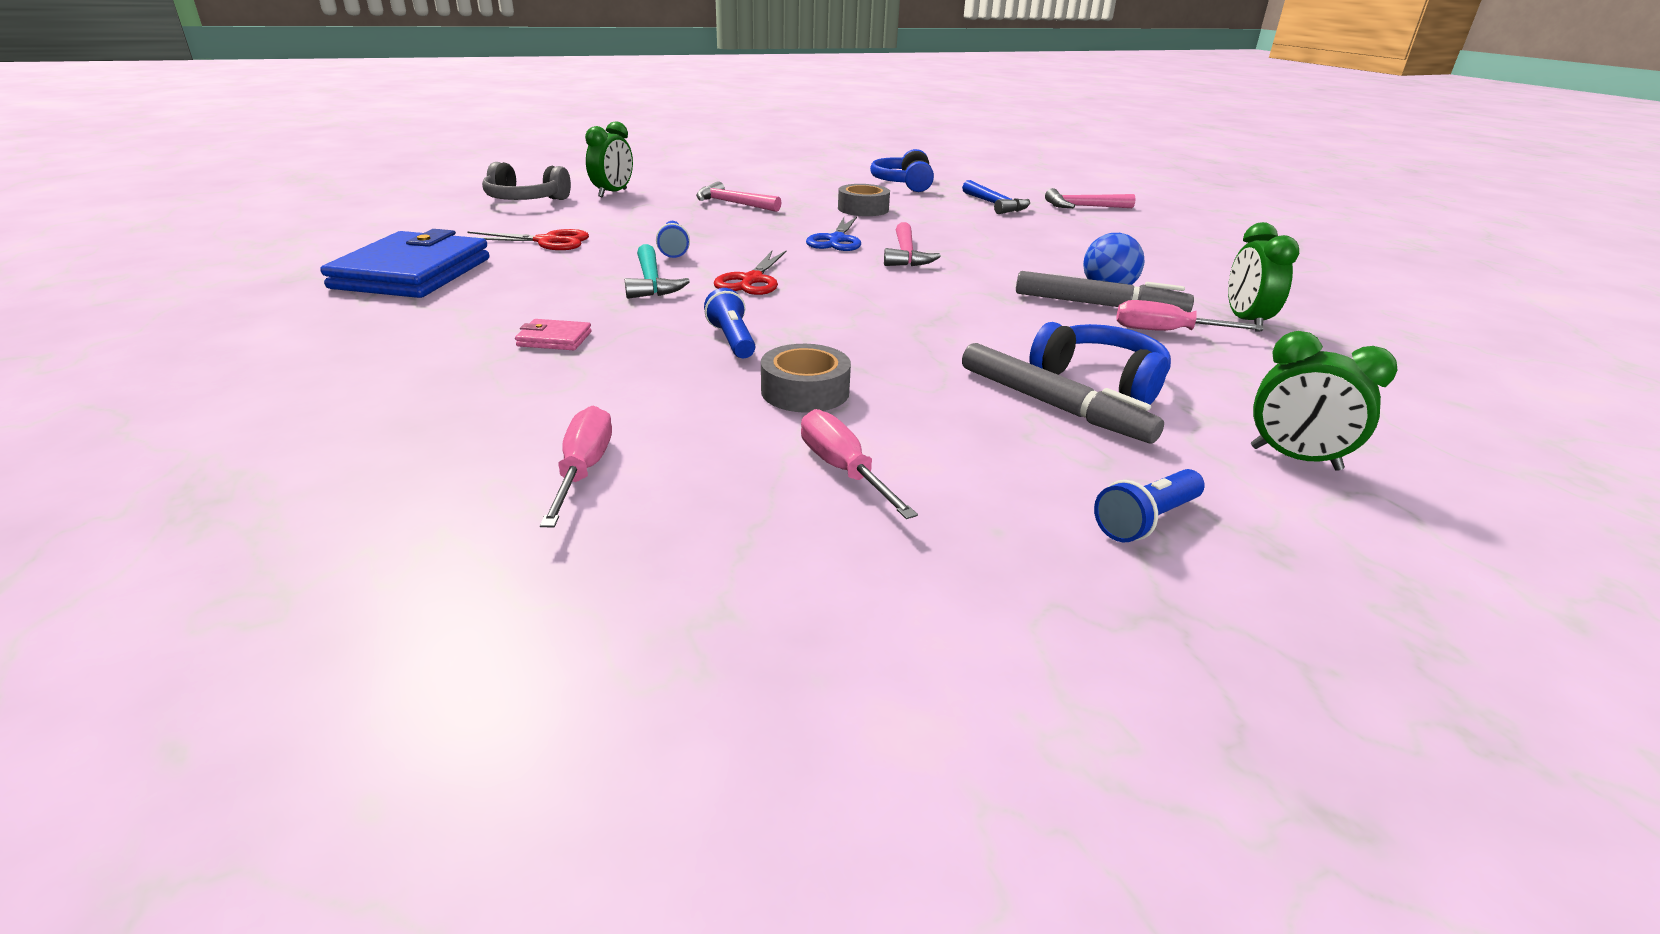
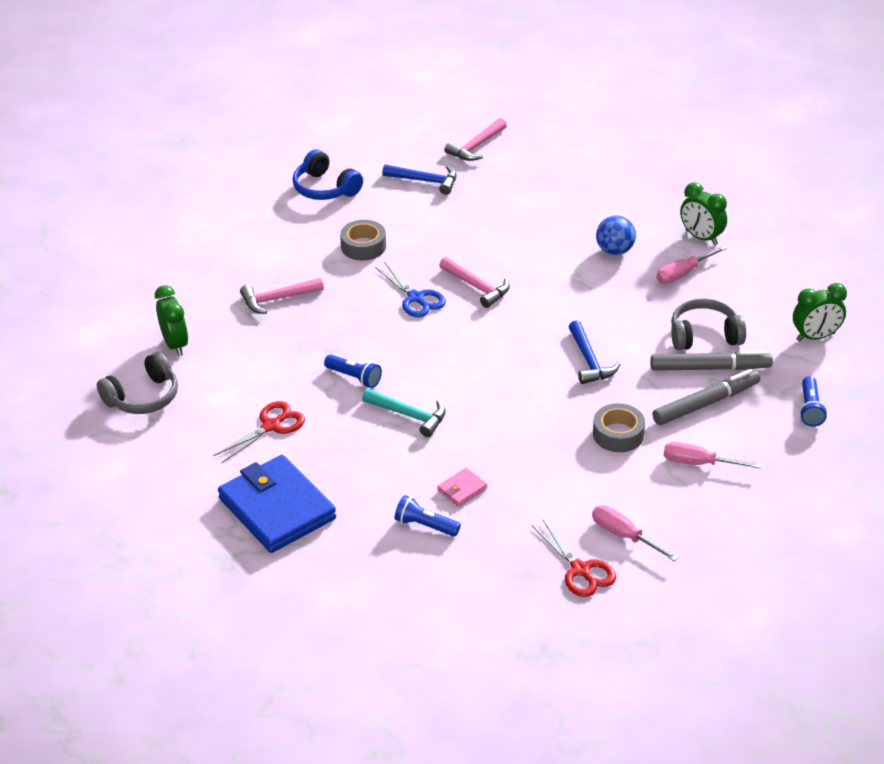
camera: 45 degrees left, 10 degrees up
blue flashlight [704,288,755,358] -> blue flashlight moved to [395,495,461,537]
red scissors [714,251,786,295] -> red scissors moved to [532,519,616,597]
grey marker [1016,271,1194,312] -> grey marker moved to [652,369,760,425]
blue headphones [1029,322,1171,405] -> grey headphones [671,299,746,350]
none -> blue hammer [569,321,621,384]

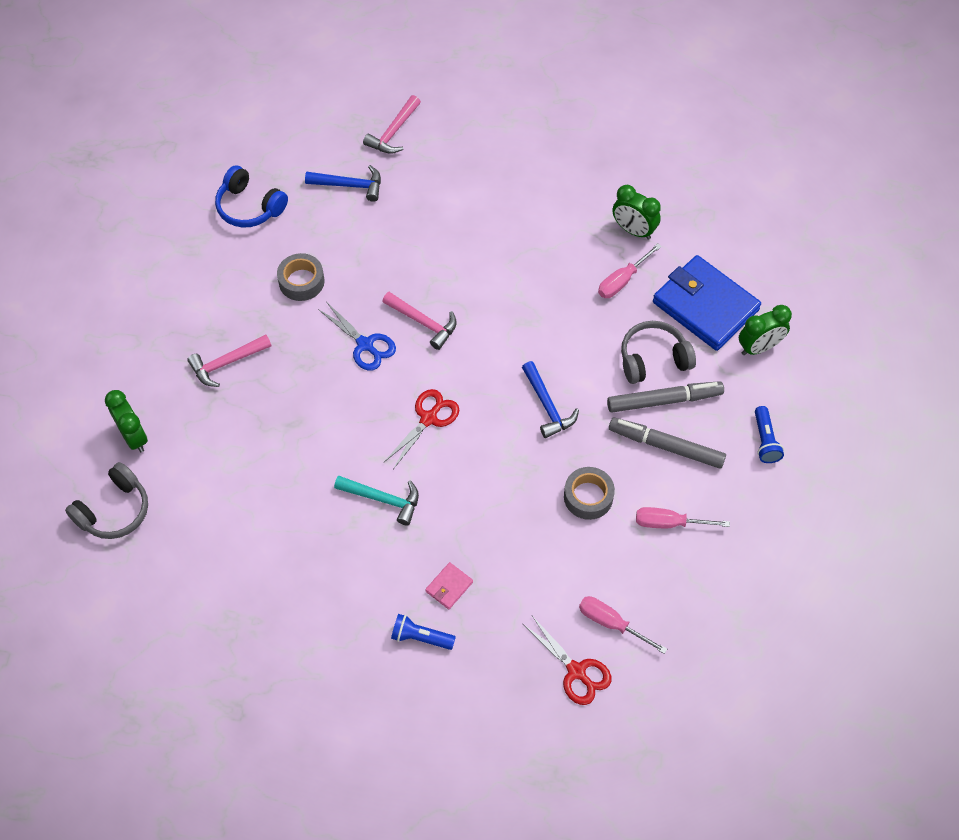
camera: 10 degrees left, 20 degrees up
red scissors [213,401,305,464] -> red scissors moved to [383,389,459,469]
blue wallet [218,455,336,553] -> blue wallet moved to [653,255,761,351]
blue flashlight [324,355,382,388] -> none
blue ball [596,215,636,255] -> none
grey marker [652,369,760,425] -> grey marker turned 120 degrees counterclockwise [609,417,726,469]

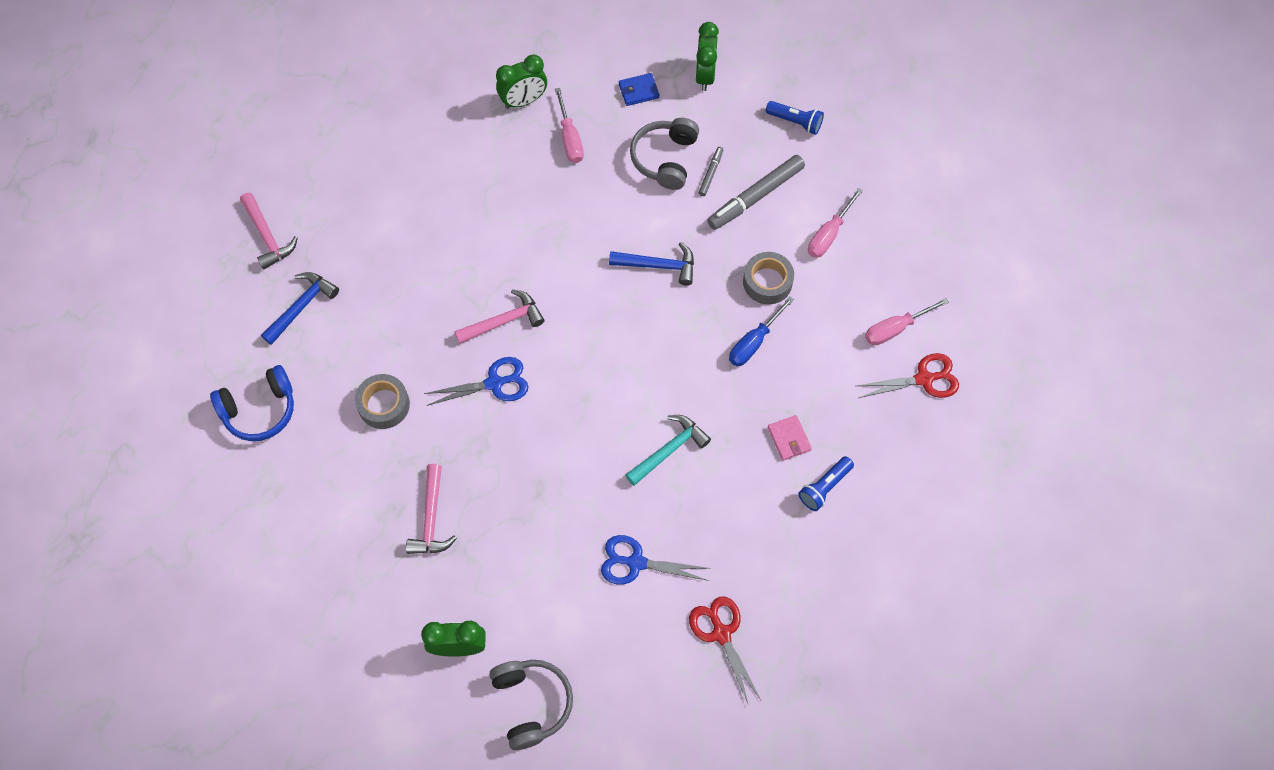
camera: 60 degrees left, 5 degrees up
red scissors [383,389,459,469] -> red scissors moved to [689,596,761,705]
grey marker [607,381,724,413] -> grey marker [699,147,723,196], size x0.49
blue wallet [653,255,761,351] -> blue wallet [619,73,660,106], size x0.41
none -> blue scissors [601,535,711,585]
none -> blue screwdriver [729,296,794,366]

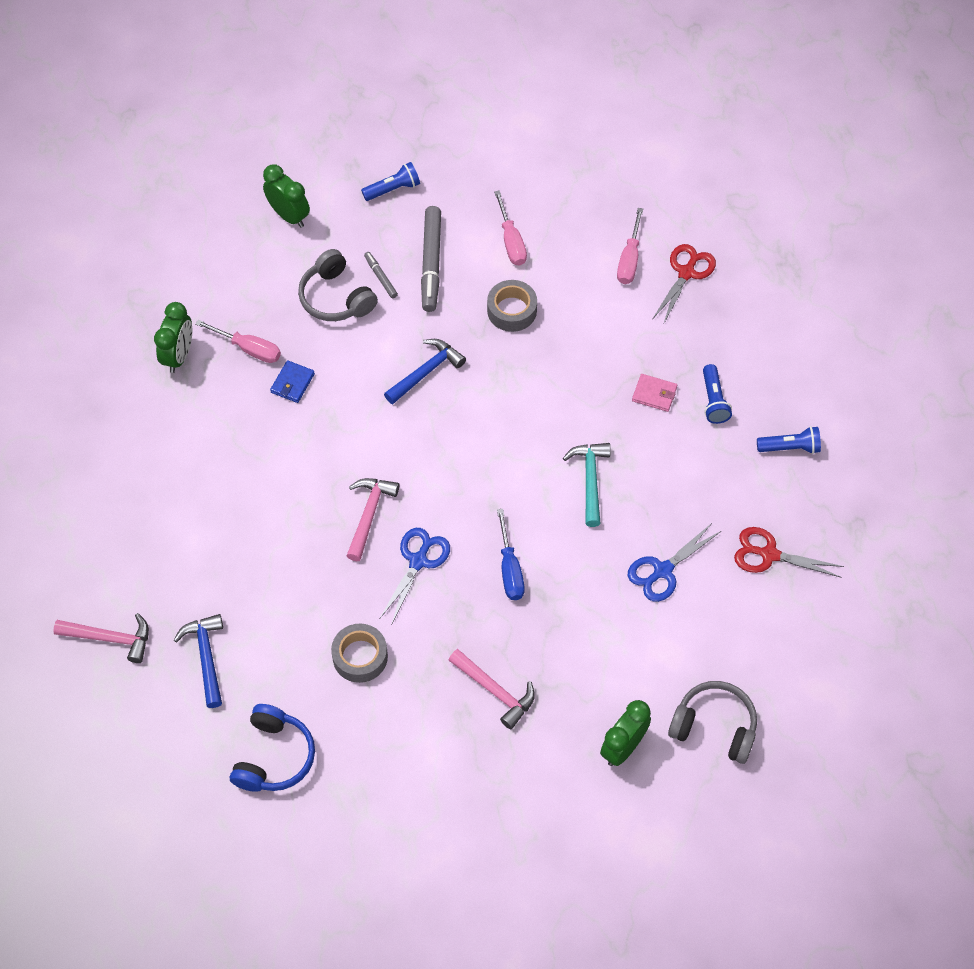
camera: 50 degrees left, 5 degrees down
blue wallet [619,73,660,106] -> blue wallet moved to [270,360,315,403]
blue screwdriver [729,296,794,366] -> blue screwdriver moved to [497,509,525,600]
none -> blue flashlight [757,426,821,454]

